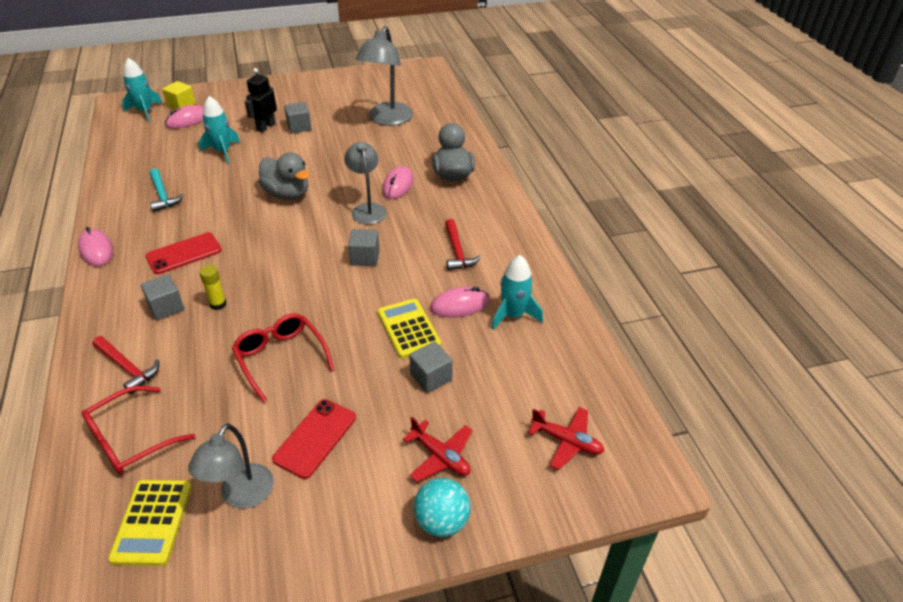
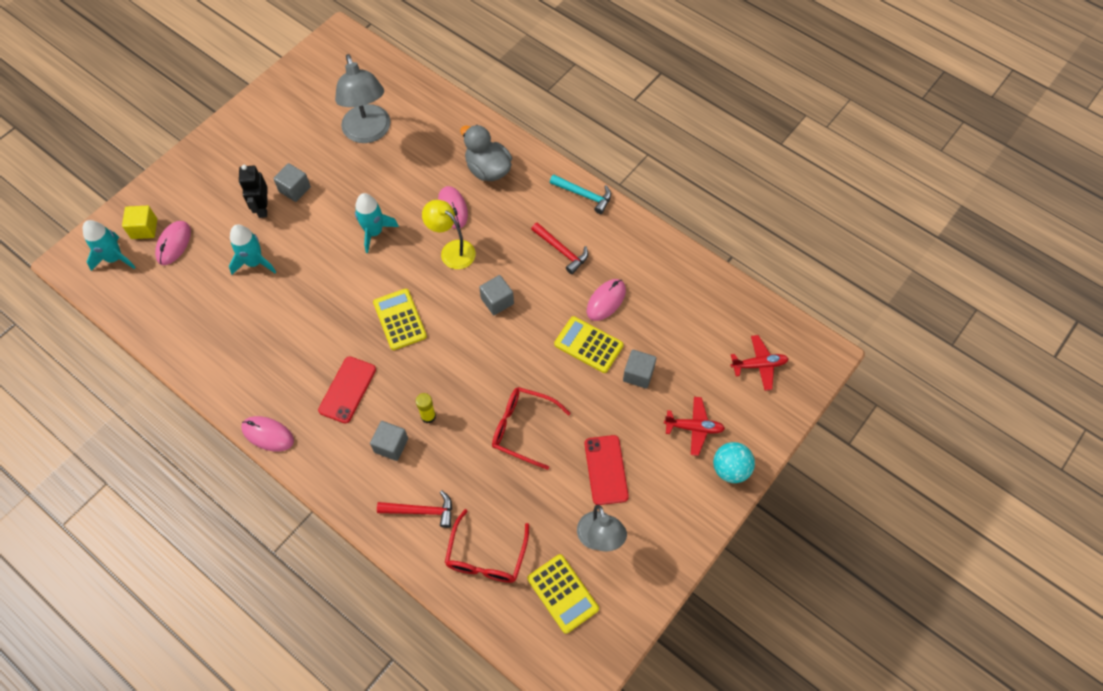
camera: 35 degrees left, 20 degrees up
turquoise hammer [149,168,184,212] -> turquoise hammer moved to [550,174,611,214]
grey duck [259,153,310,200] -> none
grey lamp [344,142,387,224] -> yellow lamp [422,200,476,269]
turquoise rocket [491,255,543,330] -> turquoise rocket moved to [355,193,399,253]
none -> yellow calculator [373,289,427,350]

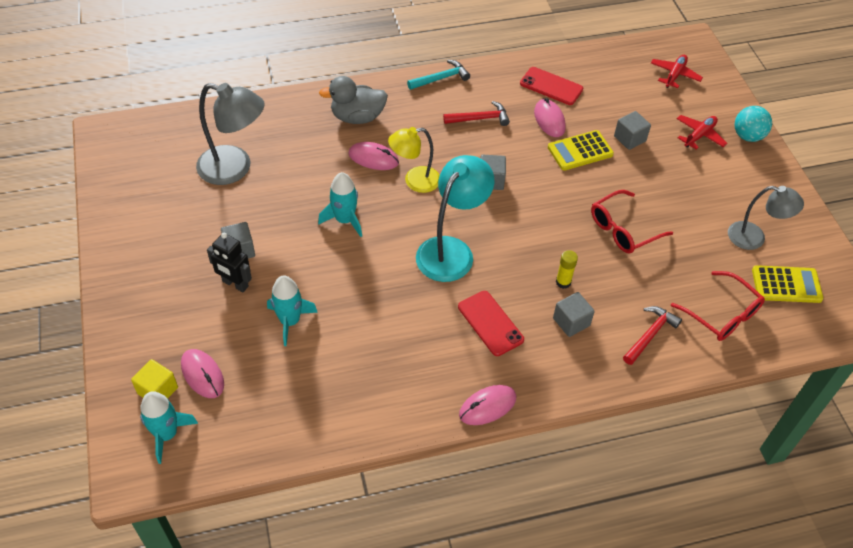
camera: 55 degrees left, 10 degrees down
yellow calculator [373,289,427,350] -> turquoise lamp [416,155,494,282]
red phone [585,435,629,505] -> red phone moved to [520,67,583,105]

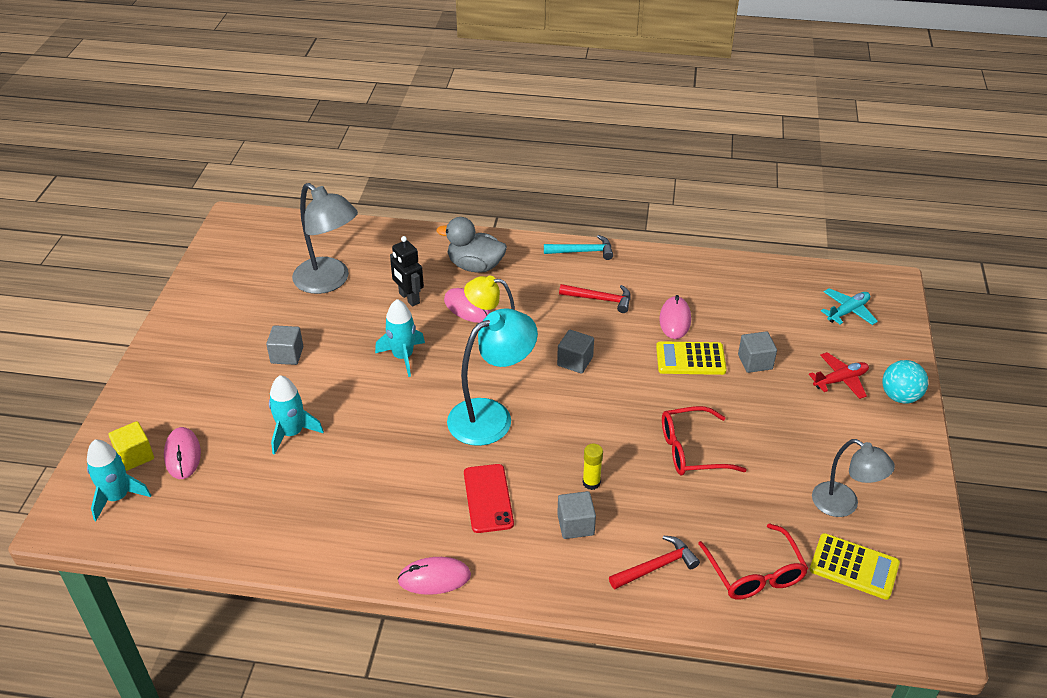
camera: 25 degrees right, 10 degrees down
black robot [207,233,252,292] -> black robot moved to [390,236,424,307]
red phone [520,67,583,105] -> none
red plane [651,55,703,88] -> turquoise plane [821,288,878,325]

